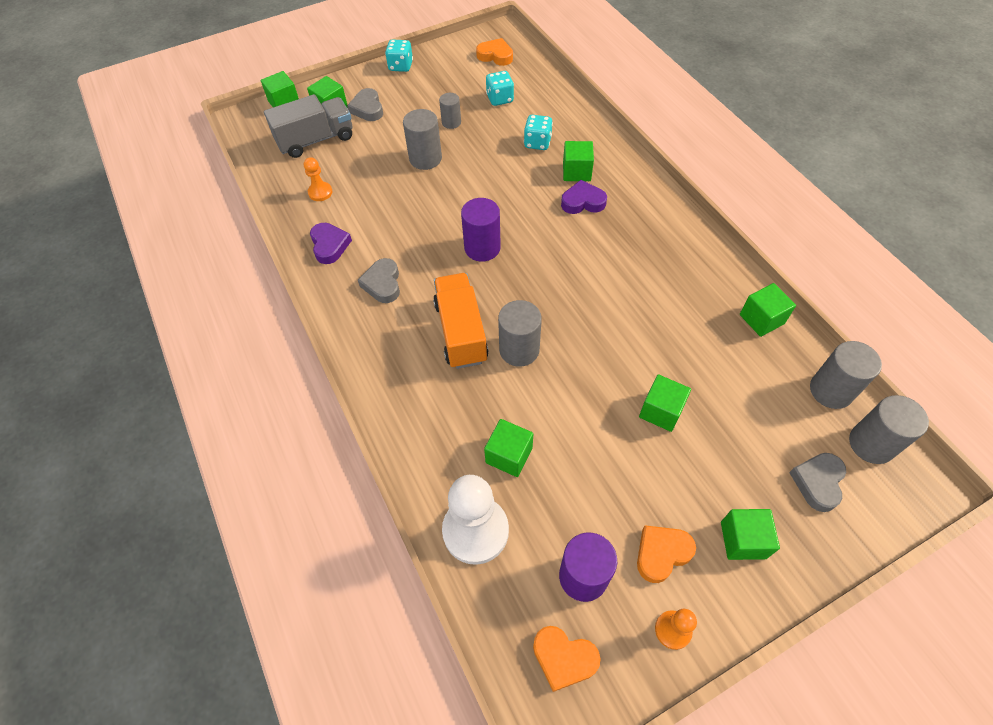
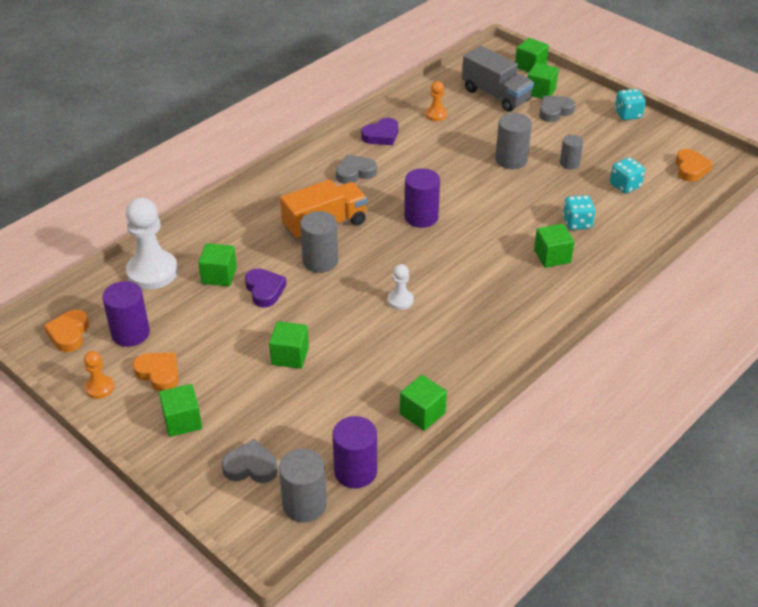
camera: 70 degrees right, 15 degrees down
purple heart [561,180,607,214] -> purple heart moved to [245,268,287,307]
grey cylinder [810,341,882,409] -> purple cylinder [332,416,377,488]
none -> white pawn [388,264,414,310]

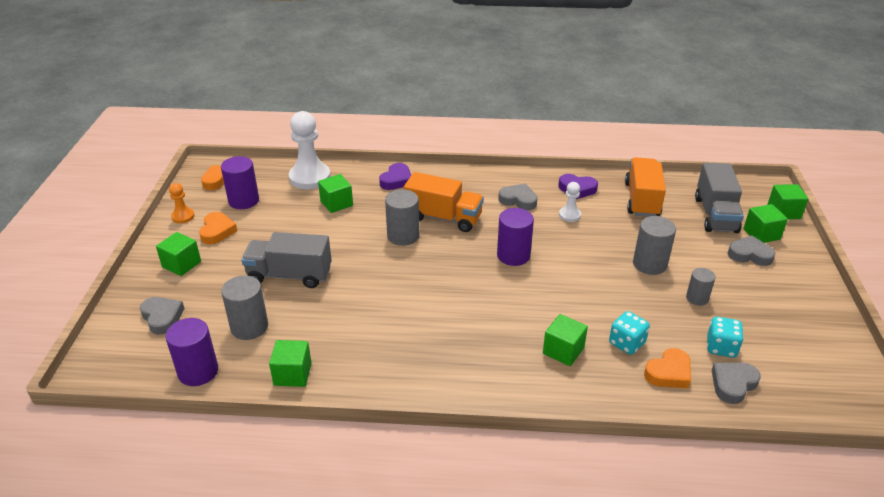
camera: 50 degrees right, 5 degrees down
purple heart [245,268,287,307] -> purple heart moved to [379,163,411,190]
green cube [269,321,309,369] -> grey truck [241,232,332,288]
grey cylinder [279,449,327,523] -> grey cylinder moved to [221,275,268,340]
white pawn [388,264,414,310] -> white pawn moved to [559,182,581,222]
orange pawn [426,81,447,121] -> orange truck [625,157,666,217]
turquoise dice [615,89,646,120] -> none
orange heart [675,149,713,182] -> orange heart moved to [644,348,691,388]
none -> grey heart [711,363,761,404]

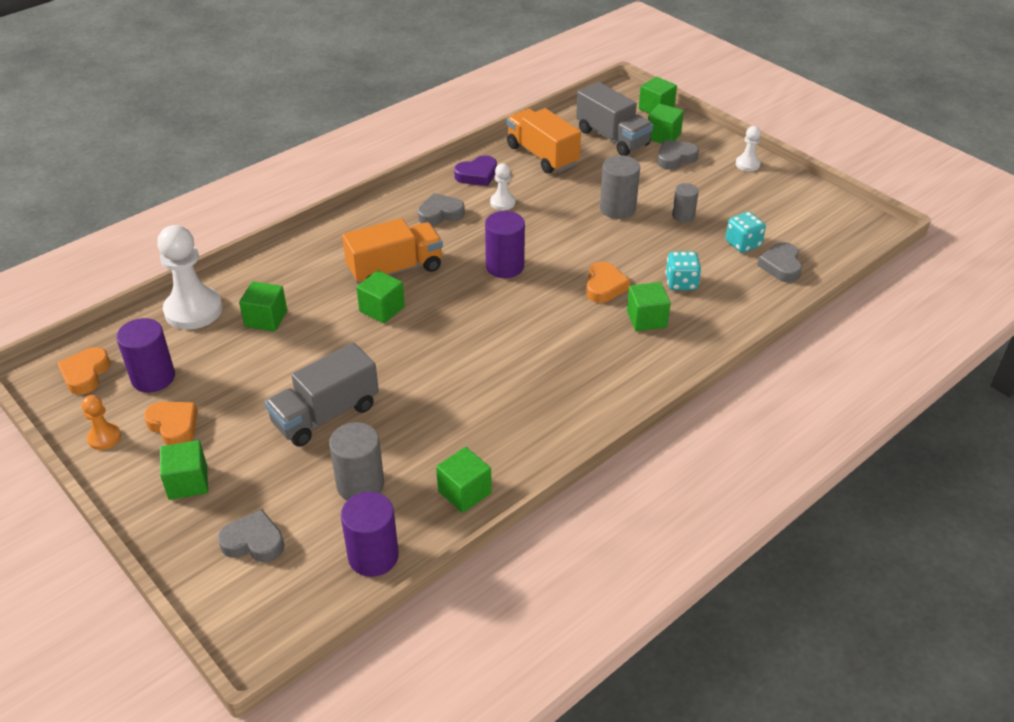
camera: 45 degrees left, 5 degrees up
purple heart [379,163,411,190] -> none
grey cylinder [385,189,419,246] -> green cube [356,270,405,324]
orange heart [644,348,691,388] -> orange heart moved to [586,262,630,303]
none -> white pawn [736,126,761,171]

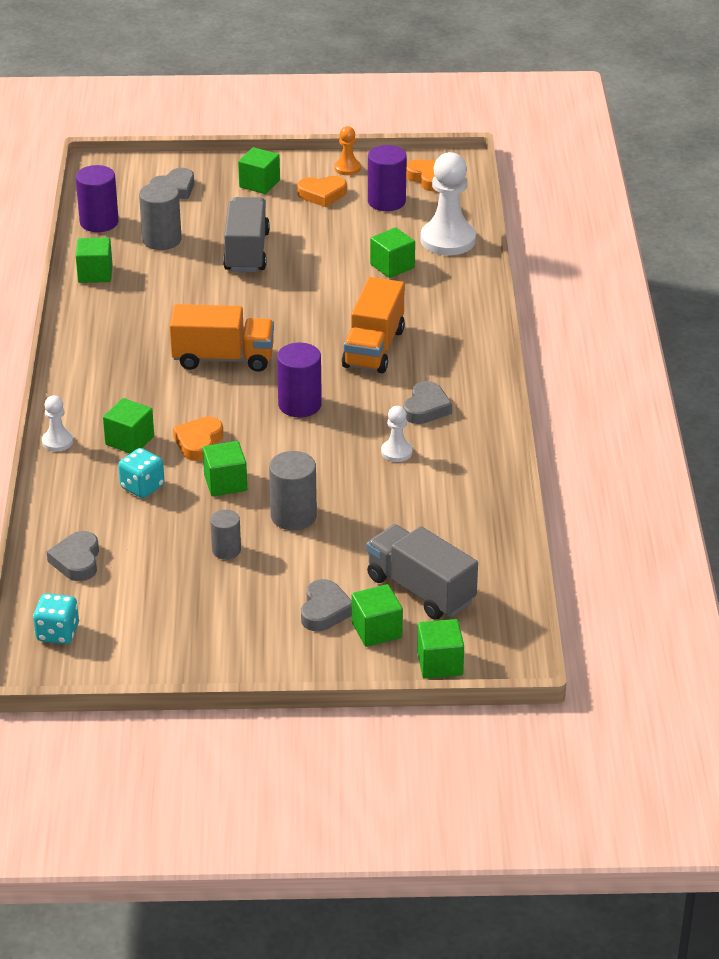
camera: 130 degrees right, 5 degrees down
green cube [356,270,405,324] -> green cube moved to [203,441,247,496]
purple heart [454,155,497,186] -> none
orange truck [507,108,581,174] -> orange truck moved to [170,304,274,372]
grey truck [576,82,653,156] -> grey truck turned 45 degrees clockwise [366,524,478,620]
orange heart [586,262,630,303] -> orange heart turned 60 degrees clockwise [173,417,223,461]
turquoise dice [726,212,766,253] -> turquoise dice moved to [33,593,79,644]
white pawn [736,126,761,171] -> white pawn moved to [42,395,73,452]
grey heart [757,242,802,282] -> grey heart turned 135 degrees counterclockwise [46,531,99,581]

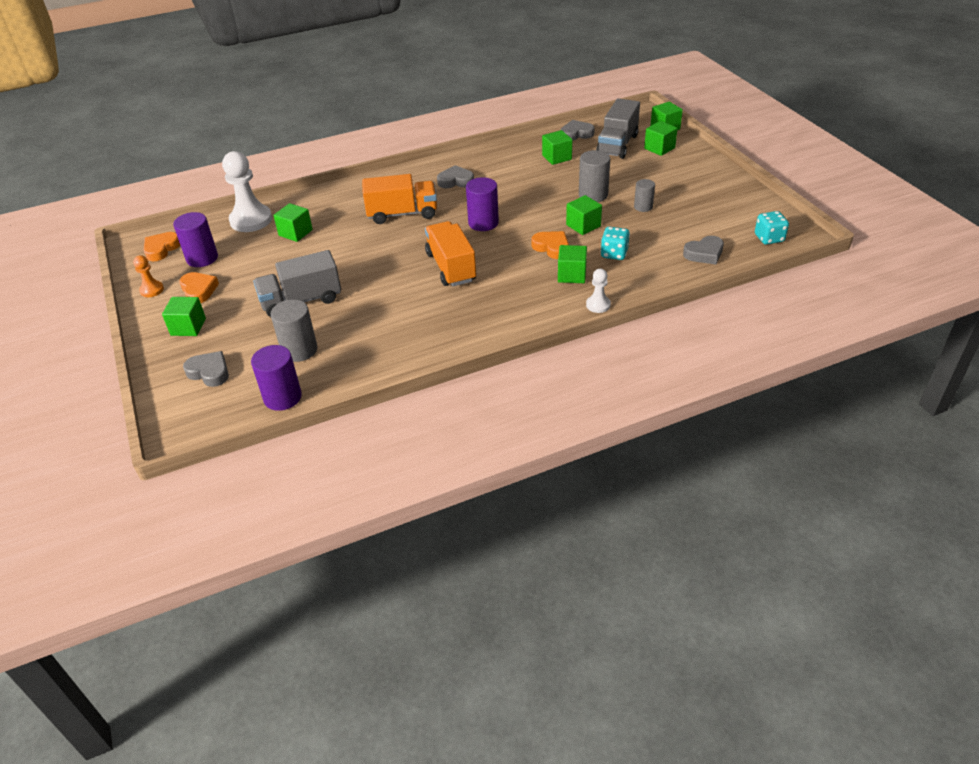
camera: 110 degrees left, 5 degrees up
green cube [76,238,112,283] -> green cube moved to [542,130,572,165]
orange heart [173,417,223,461] -> orange heart turned 135 degrees counterclockwise [532,231,569,259]
grey heart [301,579,352,631] -> grey heart moved to [561,120,595,141]
white pawn [381,406,412,462] -> none

